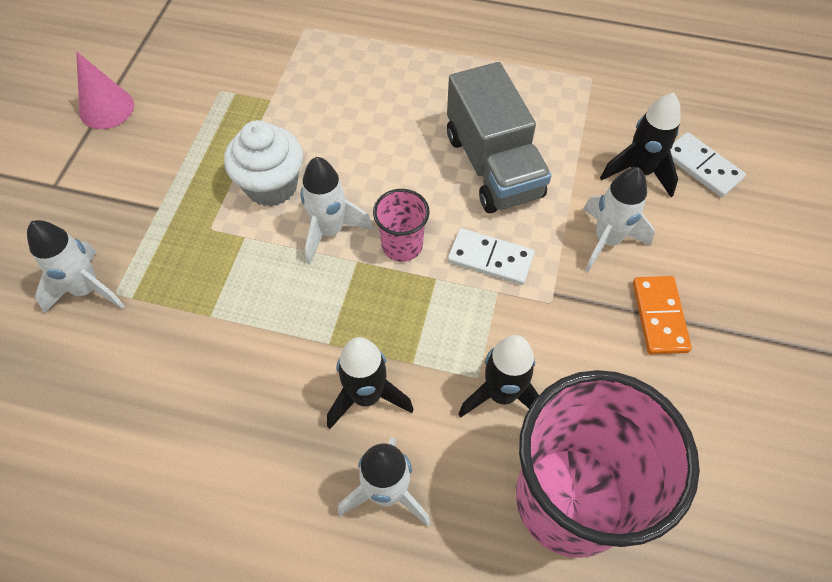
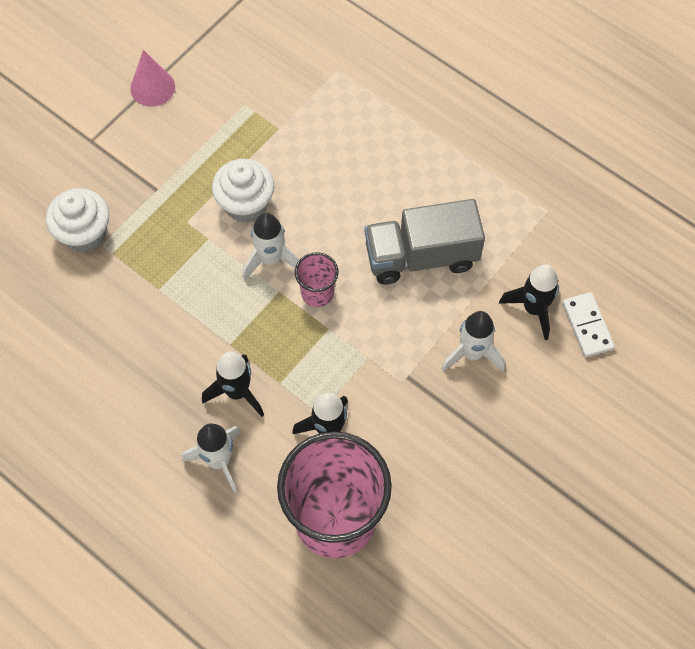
camera: 25 degrees right, 5 degrees up
white rocket [27,220,125,313] -> white cupcake [46,188,109,253]
grey truck [447,62,552,213] -> grey truck turned 75 degrees clockwise [365,199,485,285]
white domino [448,228,535,285] -> none
orange domino [633,276,692,354] -> none

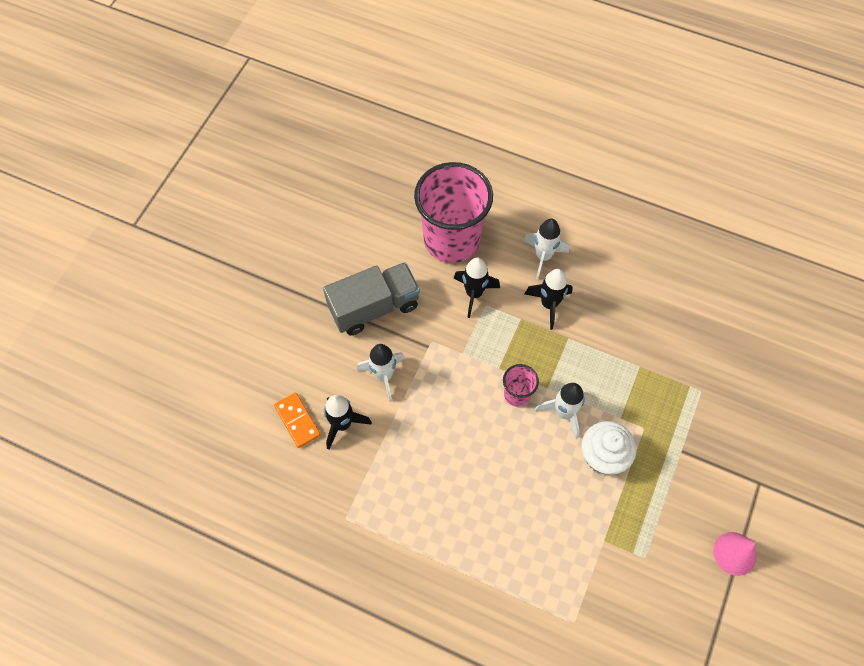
camera: 165 degrees right, 0 degrees up
white cupcake [46,188,109,253] -> none
grey truck [365,199,485,285] -> grey truck moved to [323,262,420,335]
white domino [562,292,615,357] -> orange domino [274,393,321,448]

